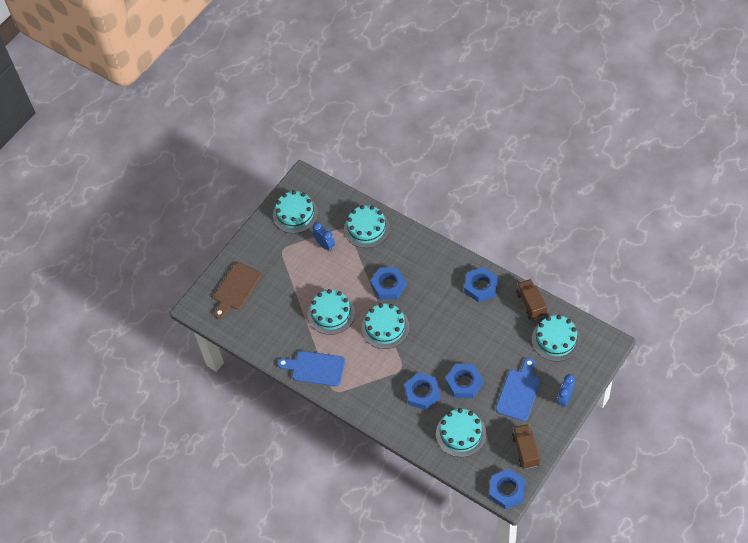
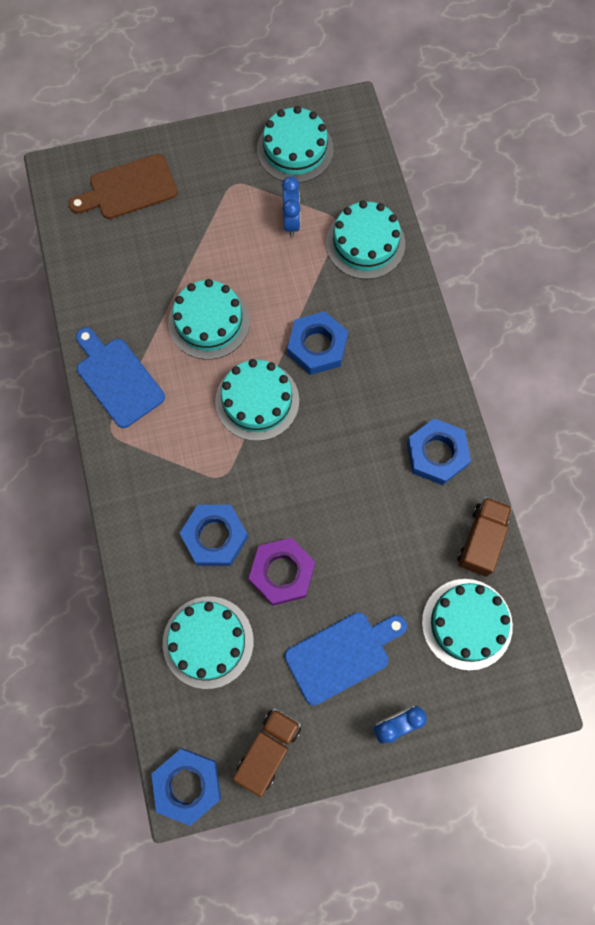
camera: 35 degrees right, 15 degrees up
blue nut [445,364,483,398] -> purple nut [249,538,315,606]

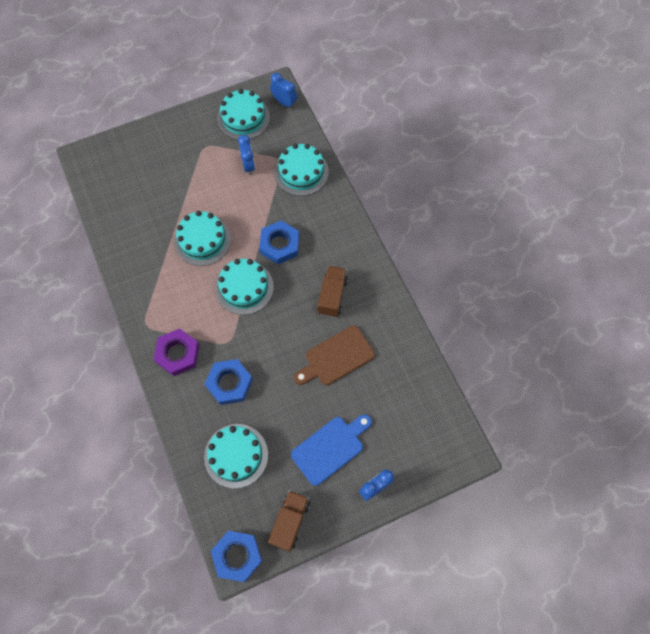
camera: 10 degrees left, 5 degrees down
brown cutting board [68,154,178,219] -> brown cutting board moved to [294,325,375,385]
blue cutting board [76,328,165,428] -> none
purple nut [249,538,315,606] -> purple nut moved to [153,329,200,376]
blue nut [407,418,471,485] -> none
turquoise cake [422,579,513,671] -> none
brown truck [458,497,512,577] -> brown truck moved to [317,266,348,317]
none -> blue clock [270,73,297,109]

